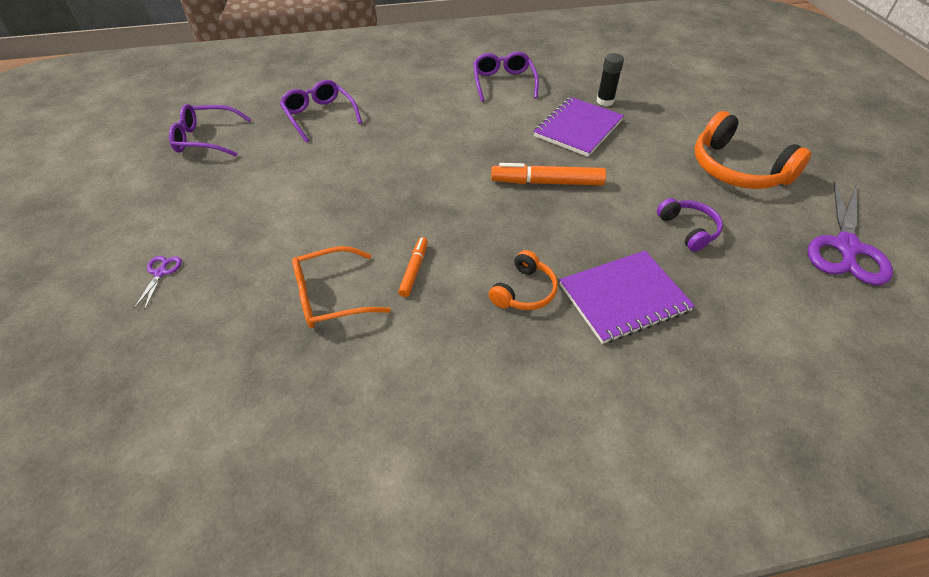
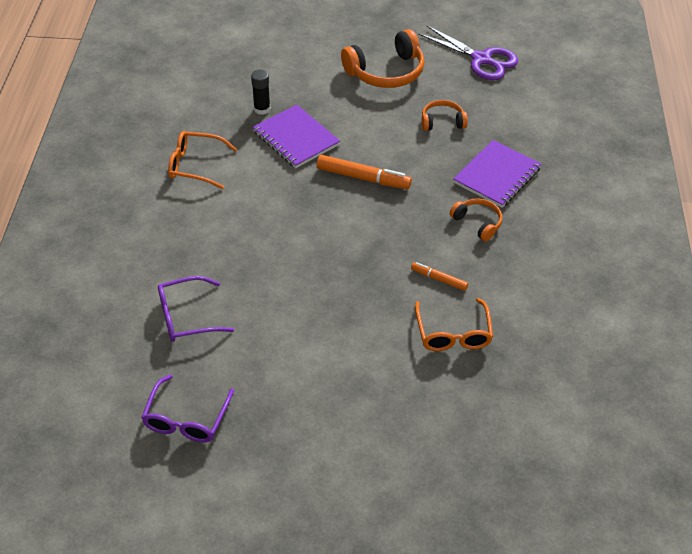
camera: 75 degrees left, 0 degrees up
purple scissors [134,256,182,310] -> none
purple glasses [473,51,539,102] -> orange glasses [168,131,237,189]
orange marker [491,163,606,185] -> orange marker turned 90 degrees counterclockwise [317,155,412,189]
purple notebook [559,251,695,344] -> purple notebook turned 45 degrees clockwise [453,140,541,208]
purple headphones [657,198,723,252] -> orange headphones [422,100,468,131]

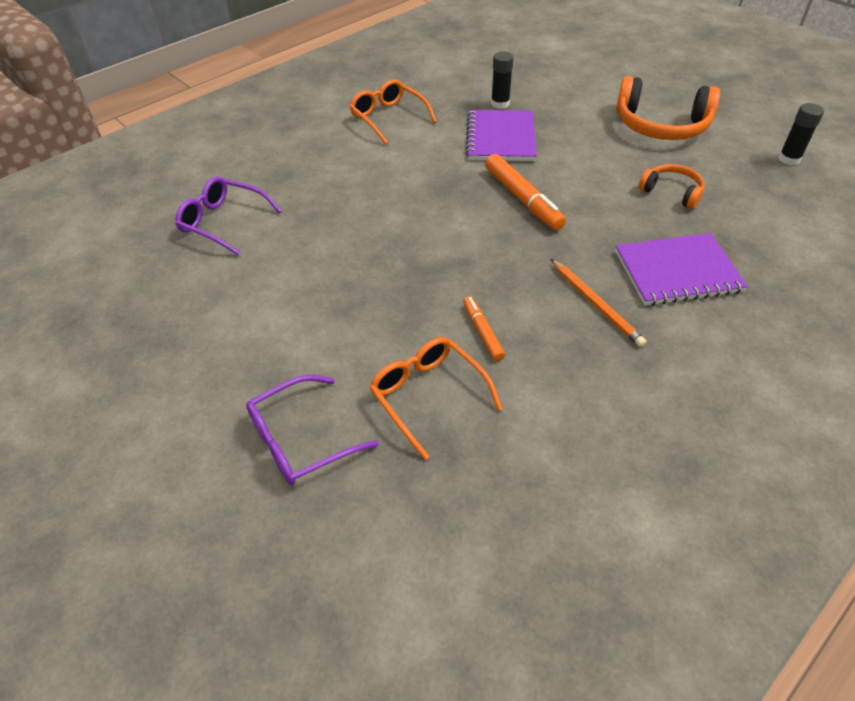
camera: 45 degrees right, 0 degrees up
purple glasses [141,375,234,443] -> purple glasses moved to [246,375,379,485]
orange glasses [415,298,493,351] -> orange glasses turned 105 degrees clockwise [369,337,503,460]
purple scissors [418,26,518,80] -> black glue stick [778,103,824,165]
orange headphones [450,198,502,241] -> orange pencil [551,259,646,347]

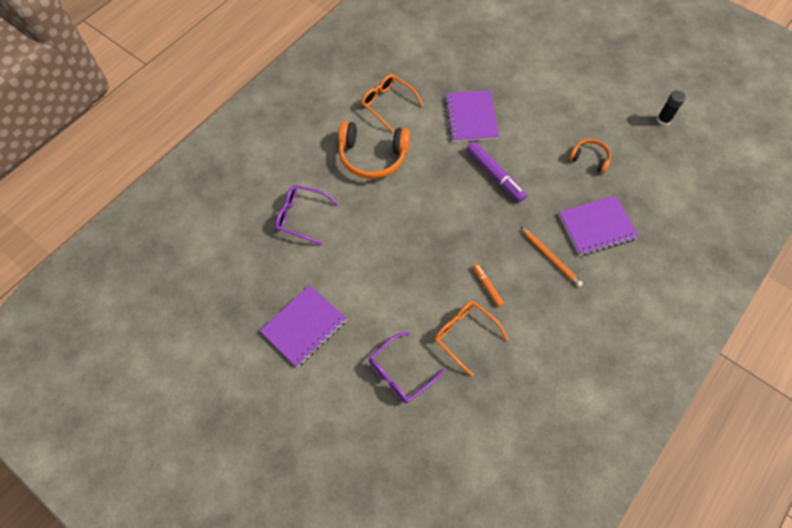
camera: 10 degrees left, 15 degrees up
orange marker [485,154,566,230] -> purple marker [466,141,527,202]
black glue stick [491,51,514,109] -> none
orange headphones [616,76,720,140] -> orange headphones moved to [338,121,410,179]
none -> purple notebook [260,285,347,368]

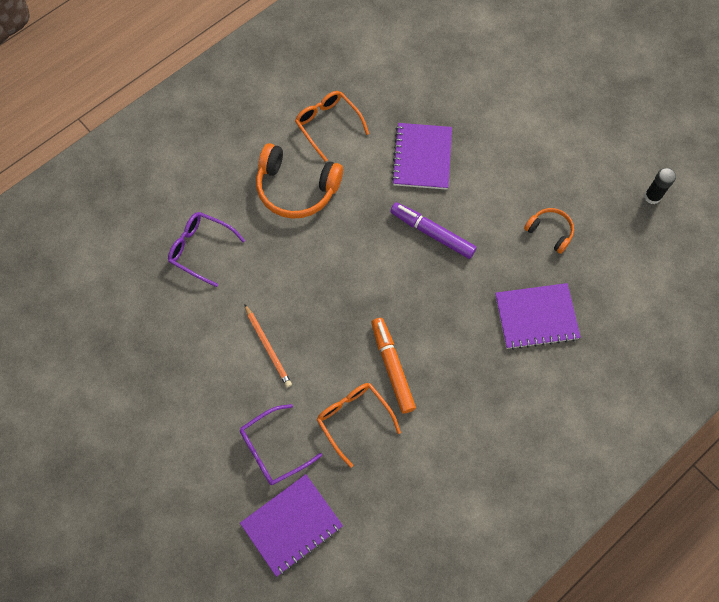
camera: 10 degrees right, 5 degrees up
purple notebook [260,285,347,368] -> purple notebook moved to [240,474,343,577]
purple marker [466,141,527,202] -> purple marker turned 150 degrees clockwise [390,202,477,259]
orange marker [473,264,504,307] -> orange marker [371,318,416,413], size x1.75
orange pencil [520,226,583,287] -> orange pencil moved to [244,304,292,387]

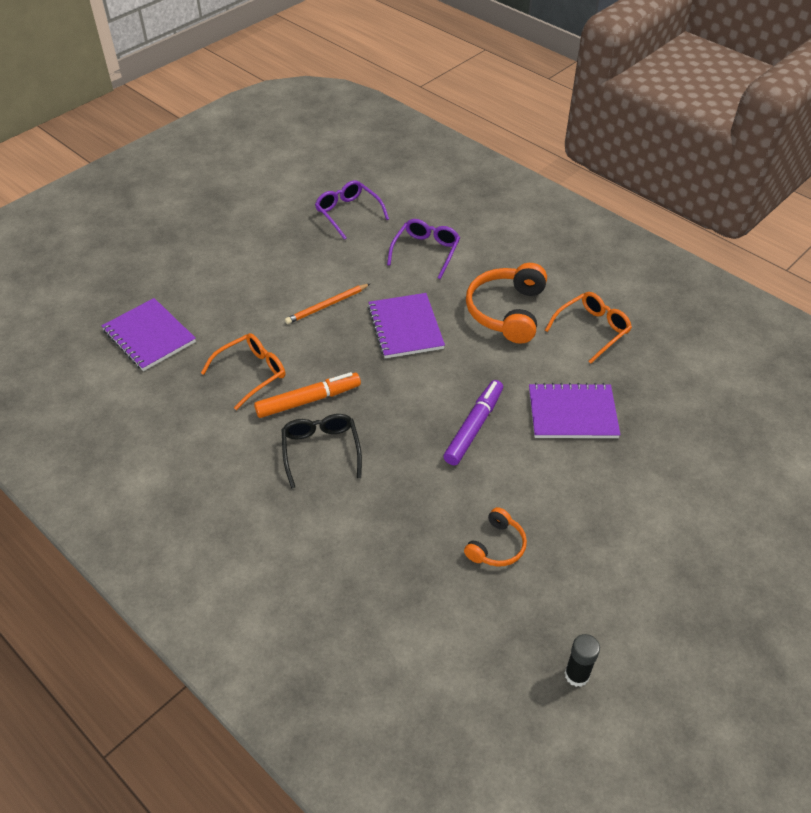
camera: 85 degrees right, 20 degrees down
purple glasses [240,404,322,485] -> purple glasses moved to [315,180,389,240]
purple notebook [495,283,581,350] -> purple notebook moved to [368,293,445,358]
none -> black glasses [281,414,362,489]

